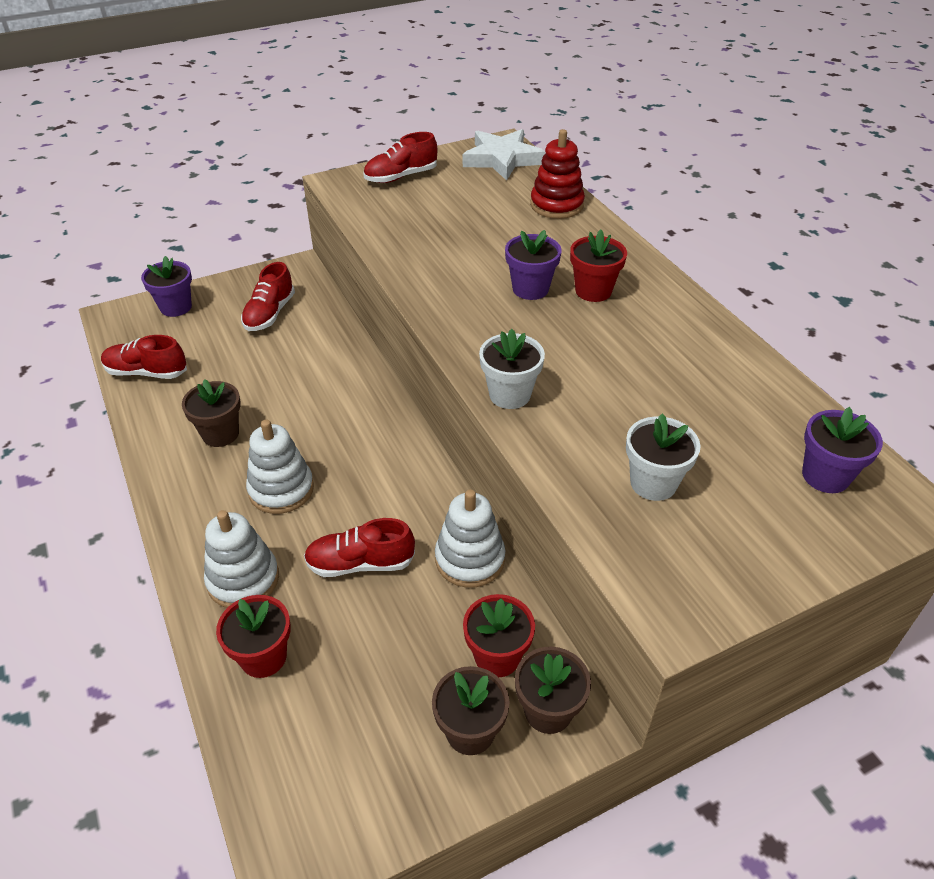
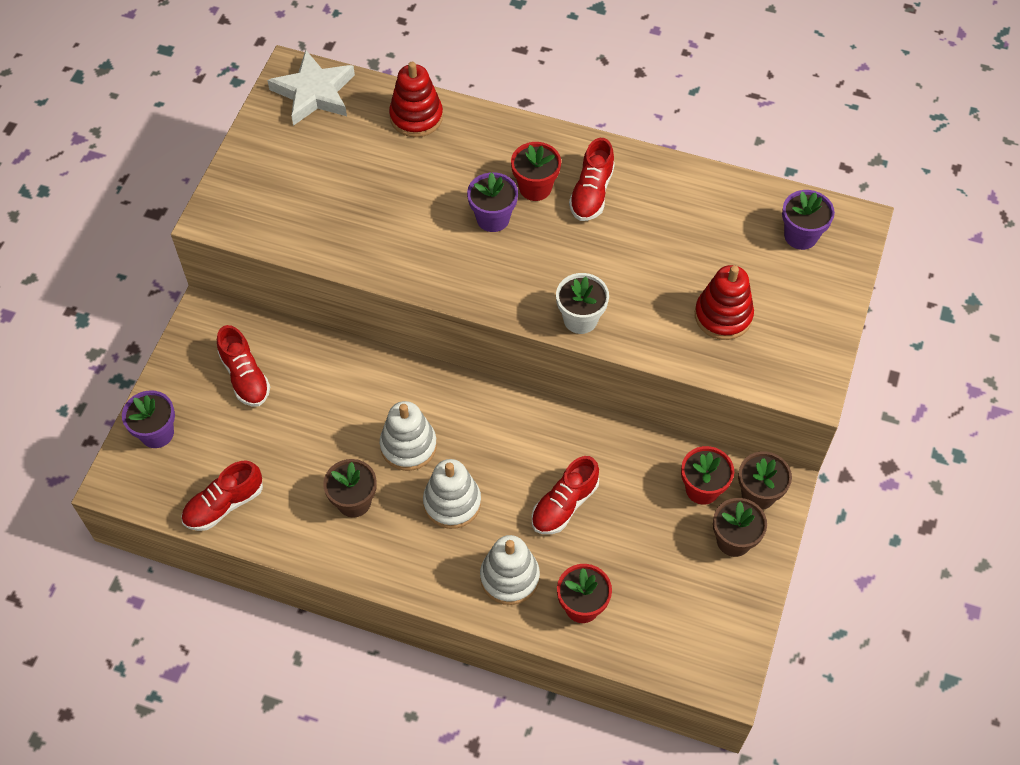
camera: 45 degrees left, 15 degrees up
red shoe [364,132,437,183] -> red shoe moved to [569,138,615,221]
white stacking toy [435,490,505,588] -> white stacking toy moved to [380,401,437,471]
white flower pot [626,414,701,501] -> red stacking toy [695,265,754,340]

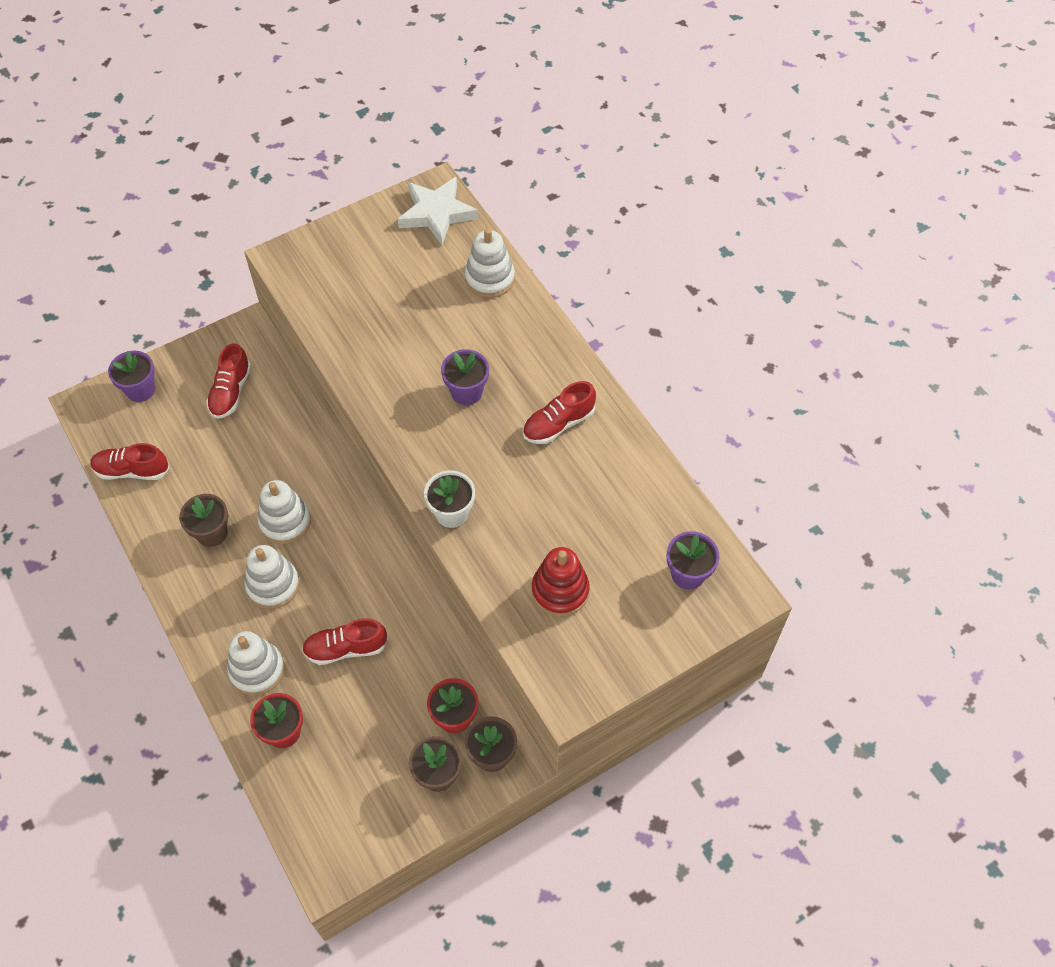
camera: 40 degrees right, 0 degrees up
red stacking toy [389,62,443,137] -> white stacking toy [465,228,515,298]
red flower pot [511,142,561,201] -> none

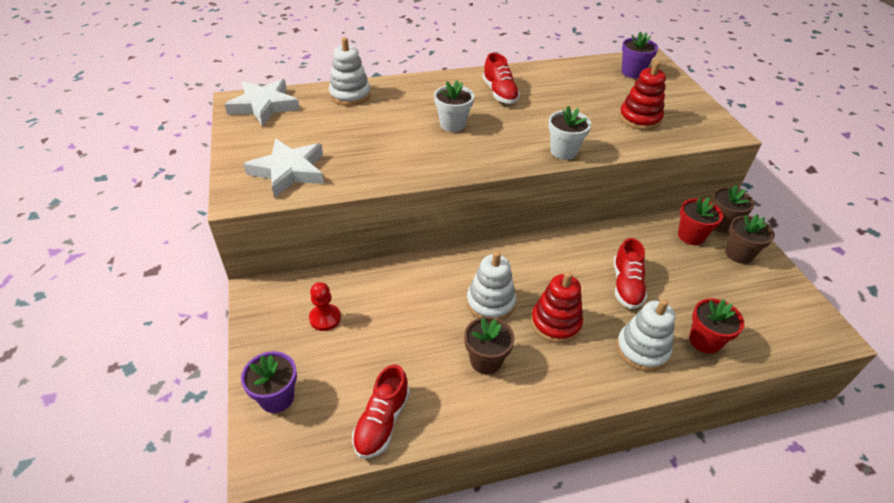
camera: 75 degrees left, 15 degrees down
red shoe [206,343,251,419] -> red pawn [309,282,341,331]
white stacking toy [244,545,299,609] -> red stacking toy [531,272,583,343]
purple flower pot [441,349,489,405] -> white flower pot [434,80,474,132]
none -> white star [243,138,324,198]

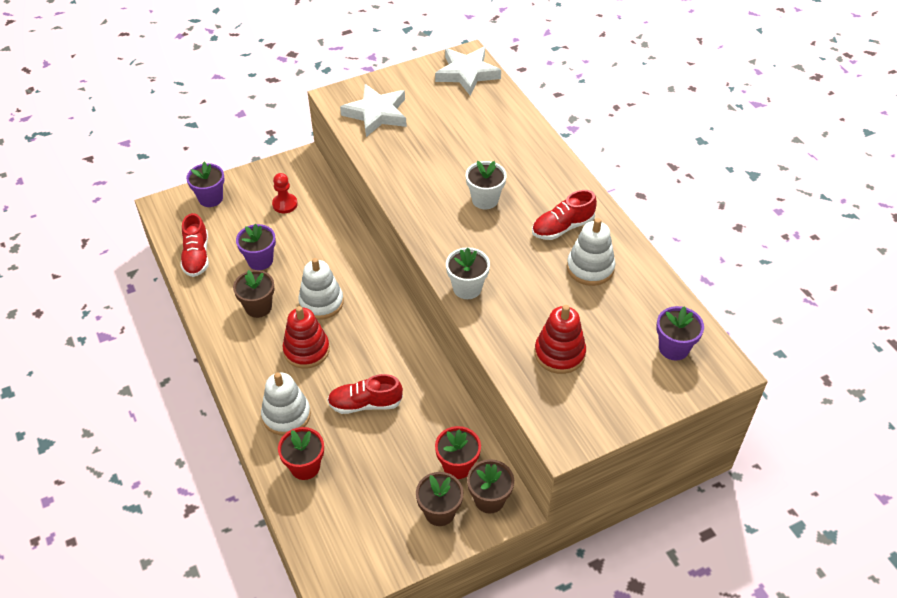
camera: 80 degrees right, 5 degrees up
white stacking toy [329,37,371,106] -> white stacking toy moved to [567,218,615,286]
red shoe [352,365,410,458] -> red shoe turned 105 degrees counterclockwise [180,213,209,277]
none -> purple flower pot [236,224,276,270]

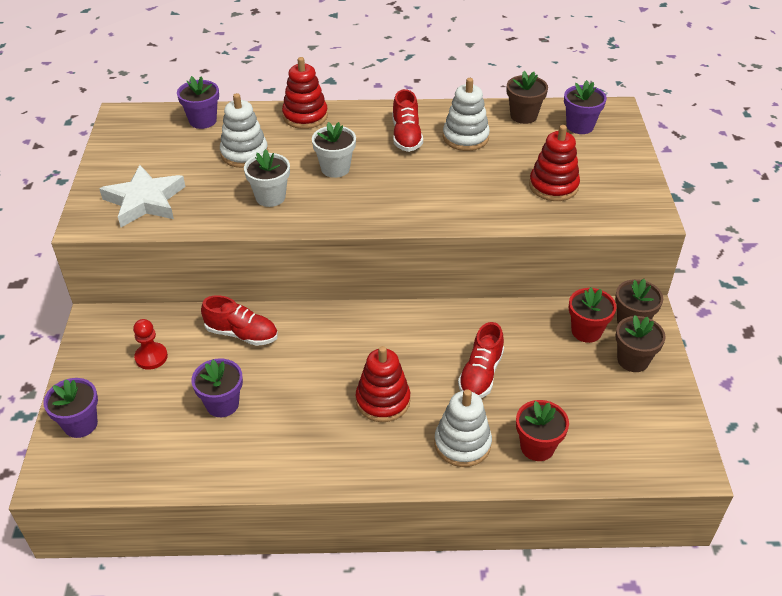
camera: 65 degrees left, 5 degrees down
red shoe [180,213,209,277] -> red shoe moved to [201,295,278,346]
brown flower pot [233,270,275,318] -> brown flower pot moved to [507,71,548,124]
white stacking toy [298,258,344,320] -> white stacking toy moved to [220,93,268,168]
white star [435,47,501,95] -> none
white flower pot [446,247,490,299] -> white flower pot moved to [244,149,290,207]
none -> purple flower pot [177,76,219,129]
none -> red stacking toy [282,57,328,129]

